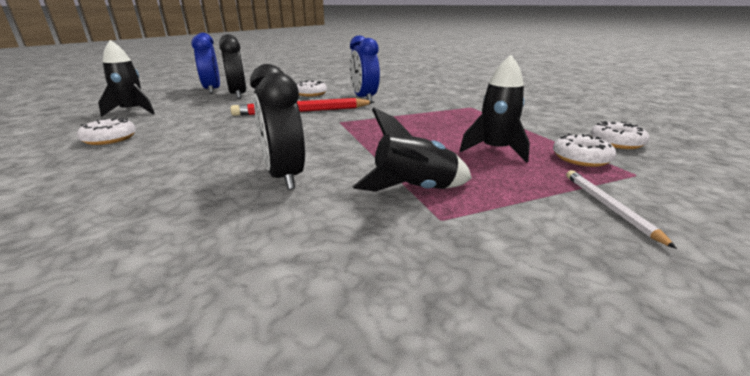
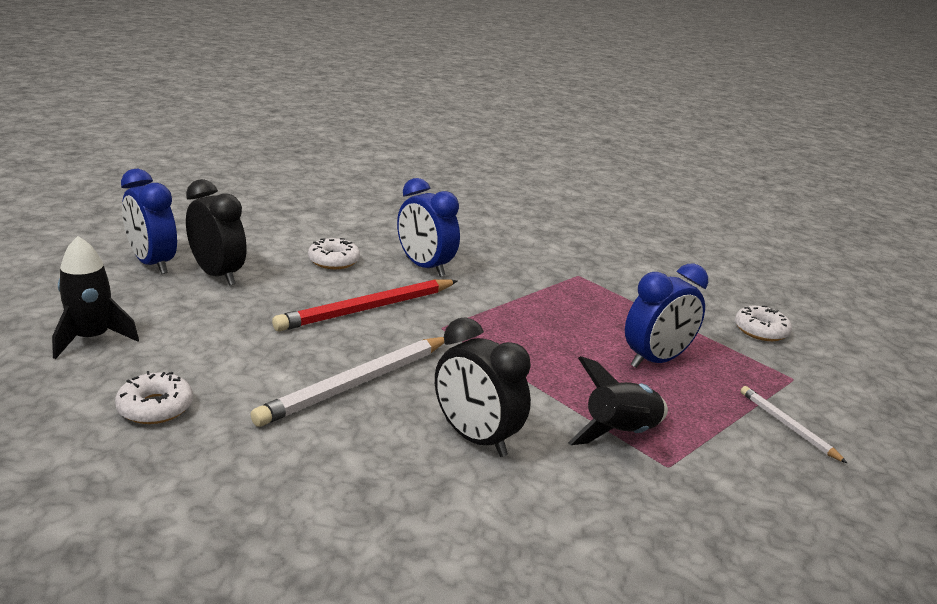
camera: 25 degrees left, 0 degrees up
black rocket [459,55,530,163] -> blue clock [625,264,708,368]
white donut [553,133,616,167] -> none
none -> white pencil [250,337,444,427]

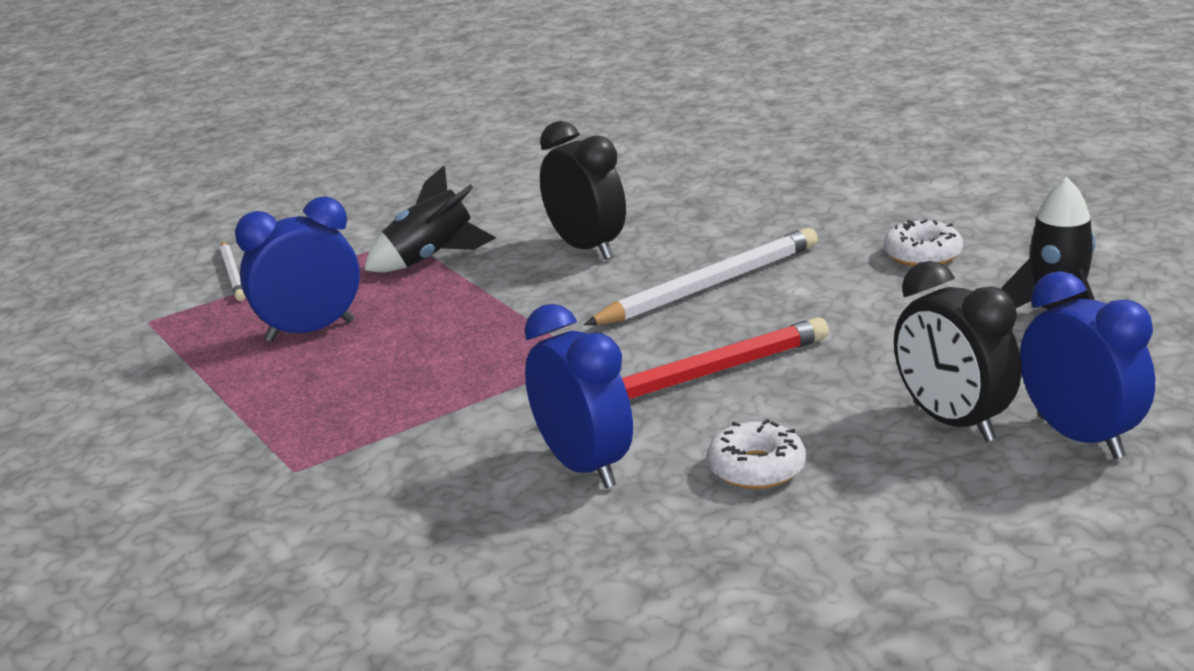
camera: 165 degrees left, 0 degrees up
white donut [735,305,792,341] -> none

